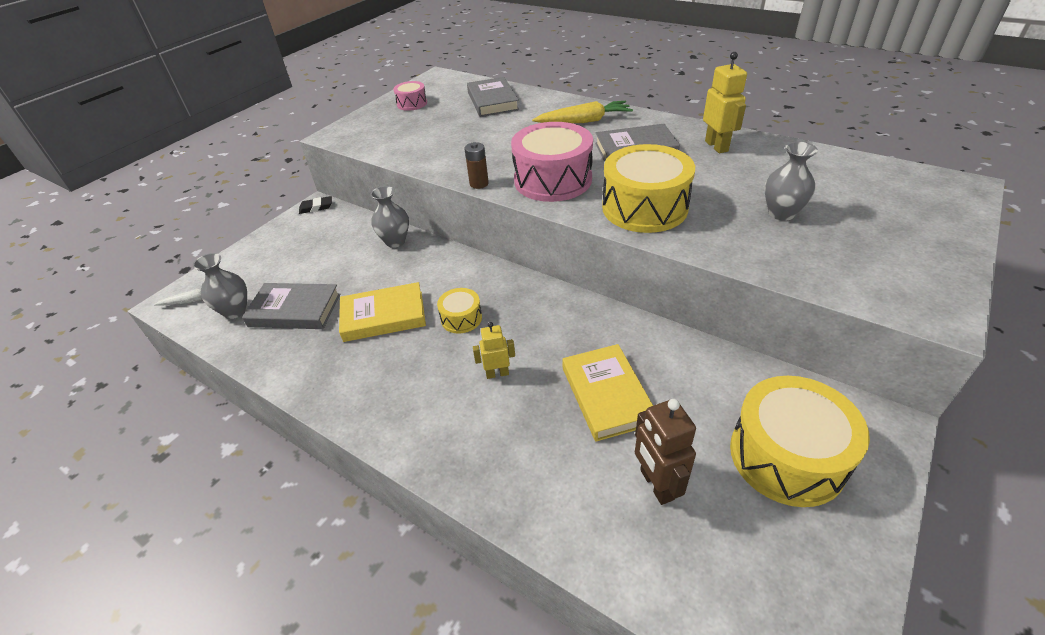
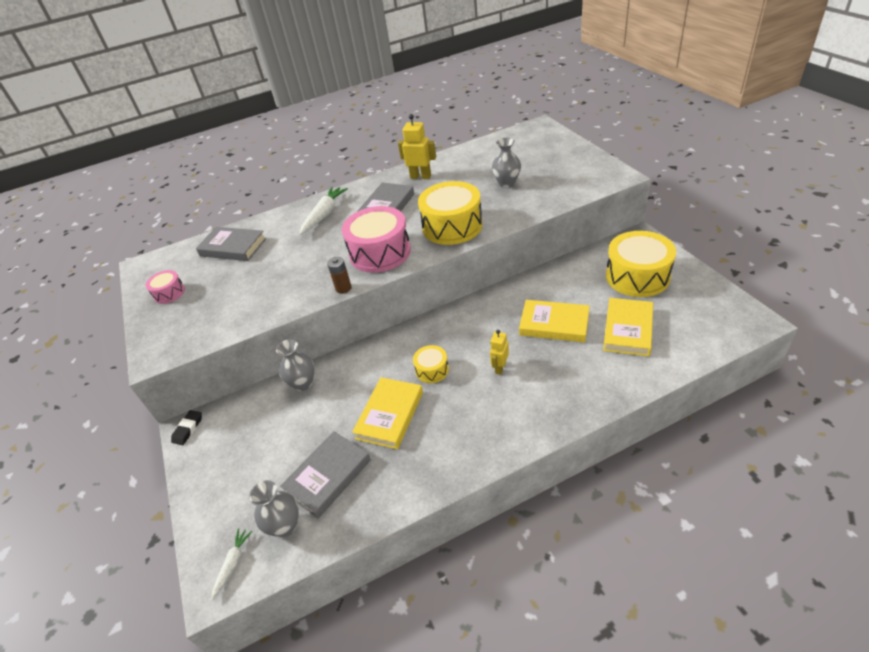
camera: 55 degrees left, 0 degrees up
yellow carrot [532,101,633,123] -> white carrot [300,187,348,235]
brown robot [635,399,696,505] -> yellow book [603,298,653,357]

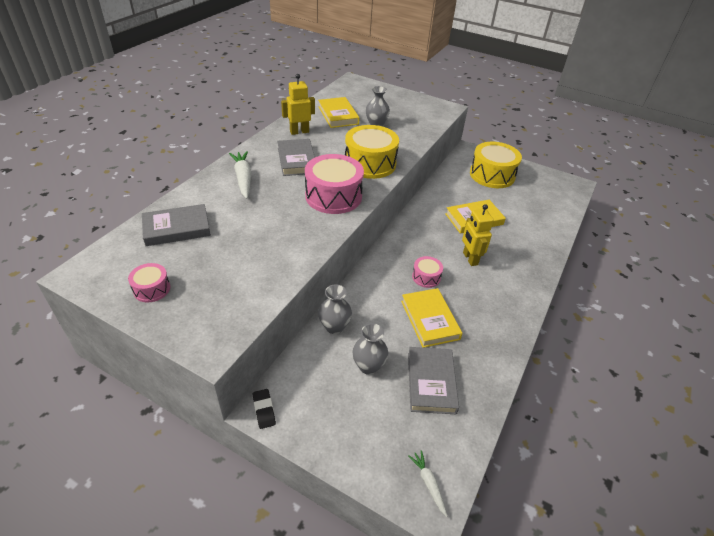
camera: 45 degrees left, 0 degrees up
grey vase [249,480,299,537] -> grey vase moved to [352,323,388,375]
brown battery [327,257,352,294] -> none
yellow drum [413,345,449,383] -> pink drum [412,256,443,288]
yellow robot [490,330,509,375] -> yellow robot [462,204,494,266], size x1.56
yellow book [603,298,653,357] -> yellow book moved to [318,97,360,128]

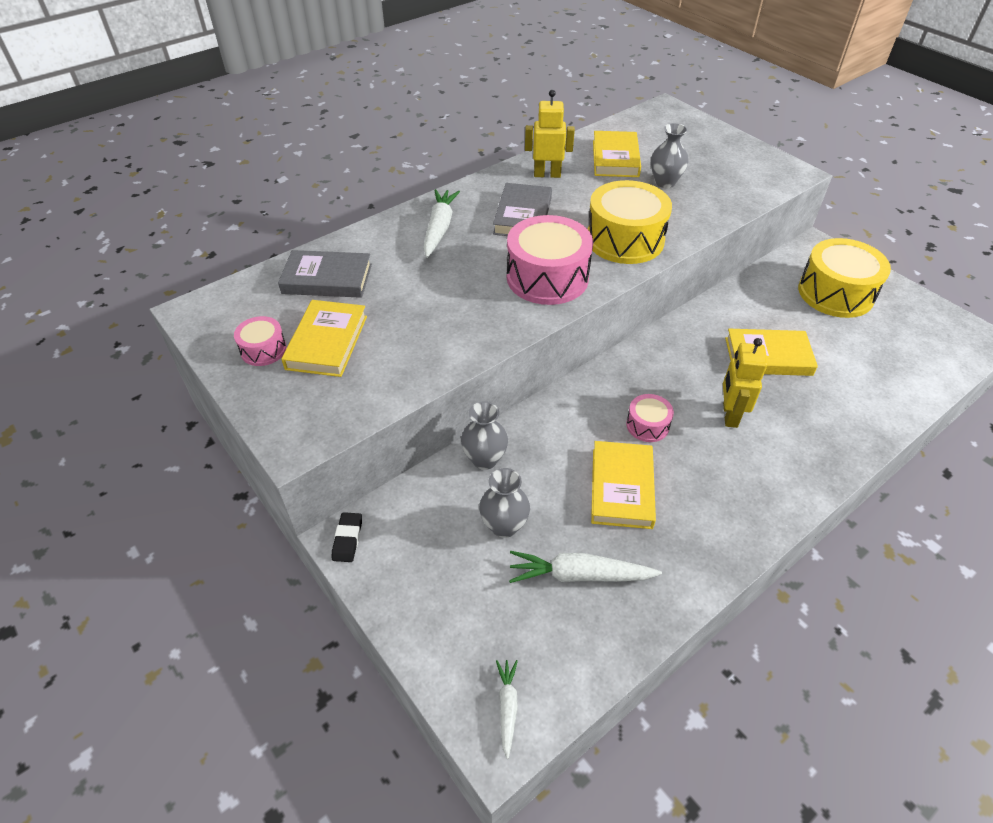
camera: 25 degrees right, 5 degrees up
grey book [408,347,459,414] -> white carrot [509,551,662,583]
none -> yellow book [281,300,367,377]

